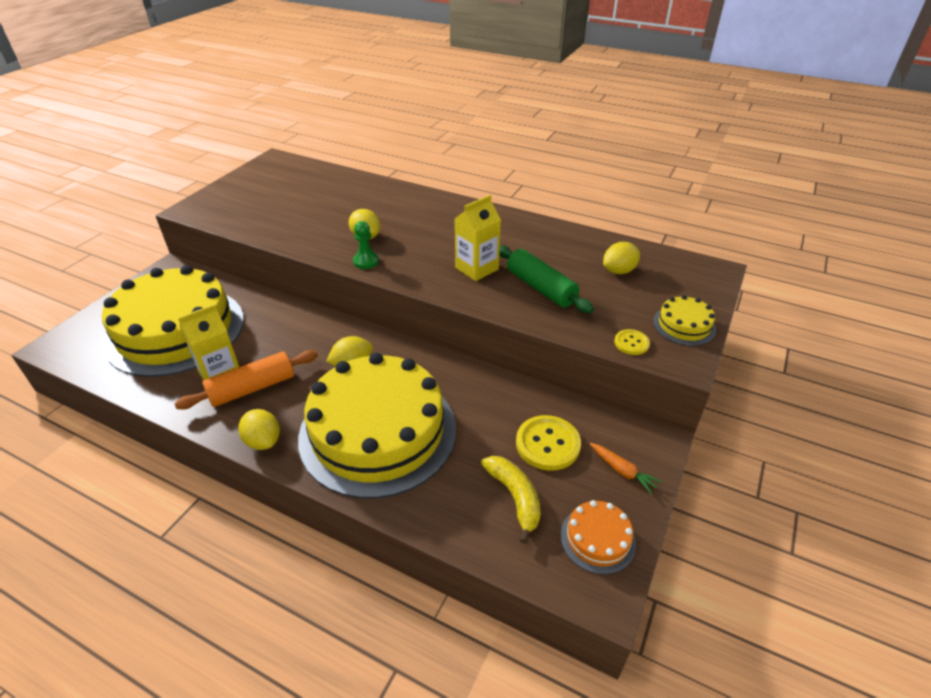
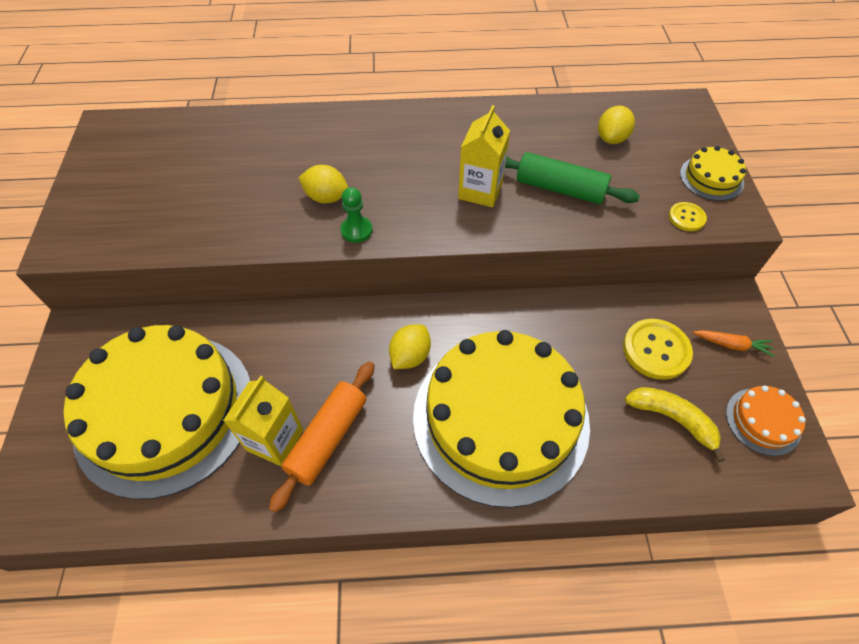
camera: 30 degrees left, 15 degrees up
yellow lemon [238,409,280,450] -> none

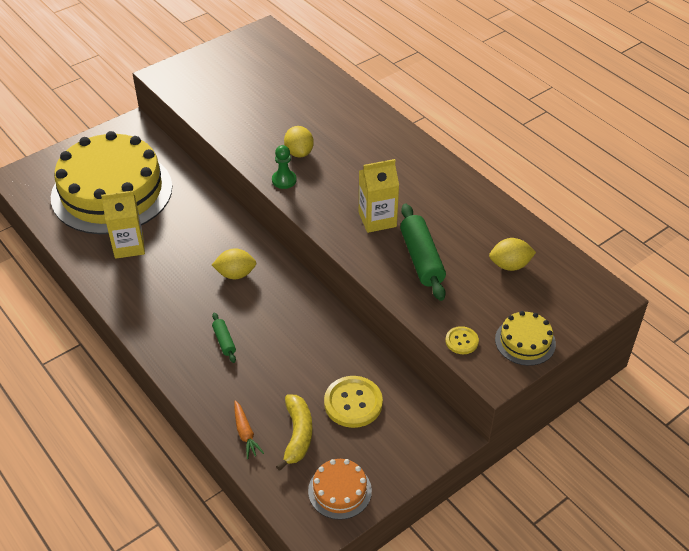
camera: 55 degrees right, 10 degrees down
orange rolling pin [269,361,375,513] -> none
yellow cake [413,330,590,508] -> green rolling pin [212,313,236,363]
orange carrot [693,330,775,357] -> orange carrot moved to [234,400,264,459]

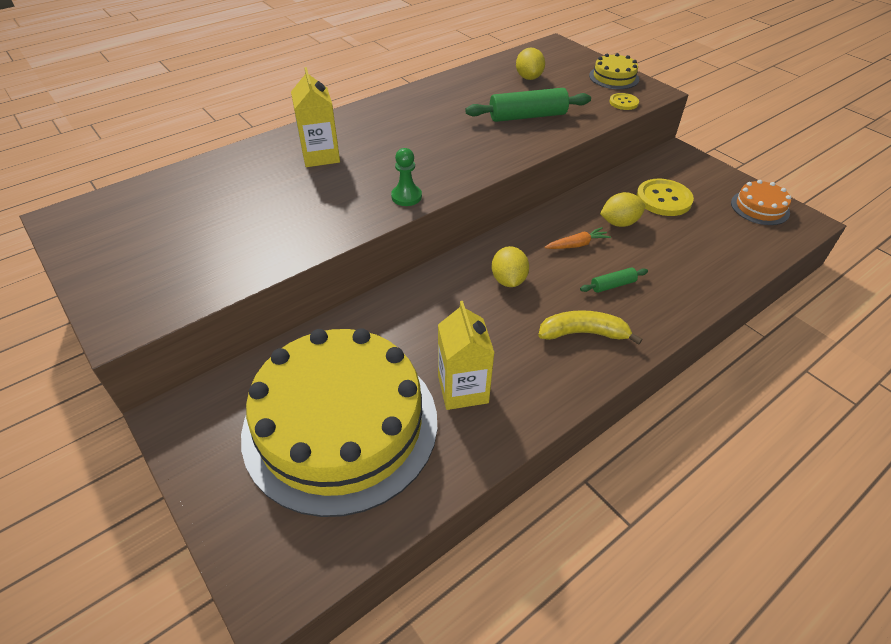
camera: 90 degrees left, 0 degrees up
orange carrot [234,400,264,459] -> orange carrot moved to [545,227,611,249]
yellow banana [276,394,313,471] -> yellow banana moved to [538,310,643,345]
yellow lemon [284,126,314,158] -> yellow lemon moved to [600,192,645,227]
yellow carton [359,159,399,233] -> yellow carton moved to [291,67,340,167]

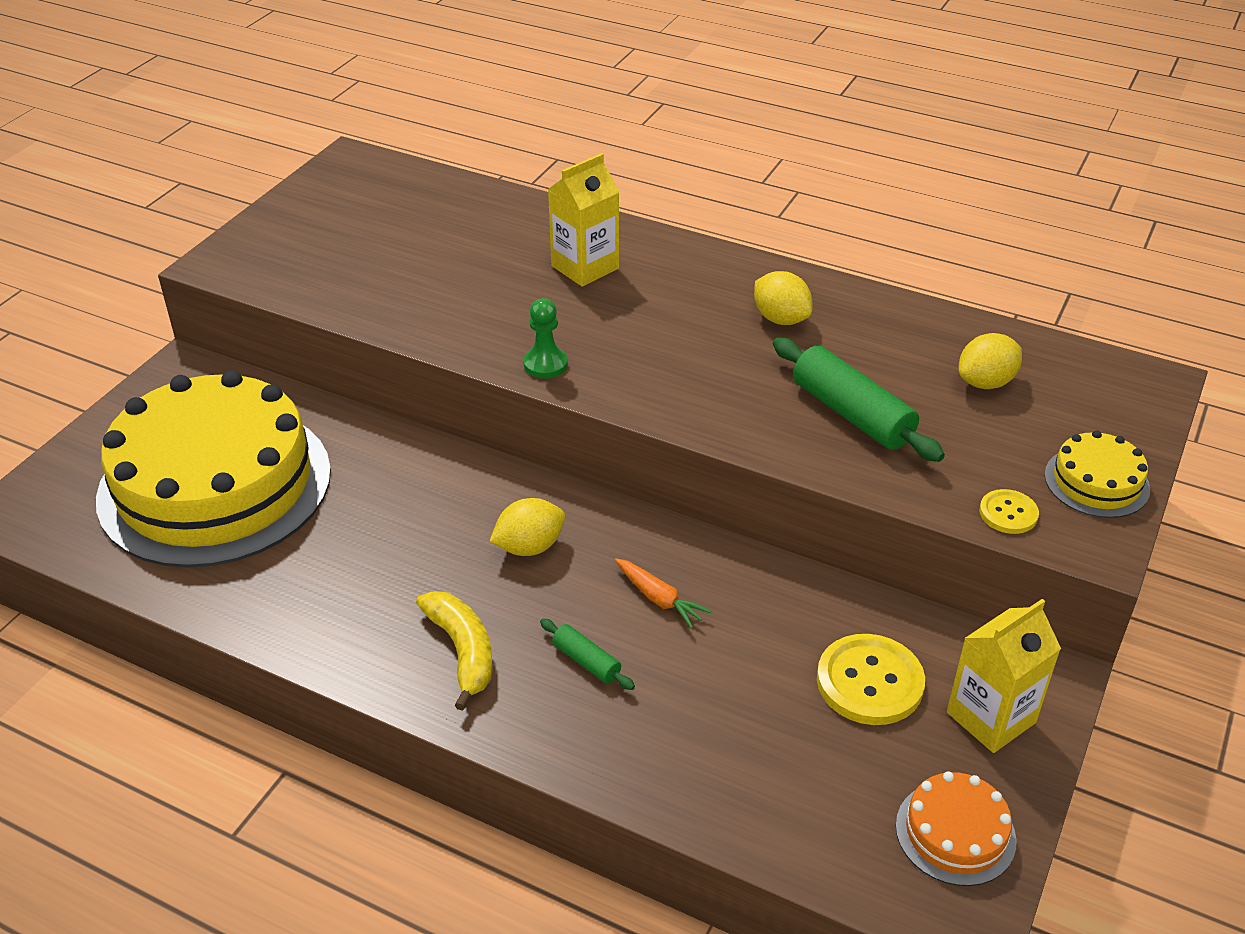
camera: 65 degrees right, 5 degrees down
yellow carton [438,301,494,410] -> yellow carton moved to [947,599,1061,753]
yellow lemon [600,192,645,227] -> yellow lemon moved to [754,271,812,325]

